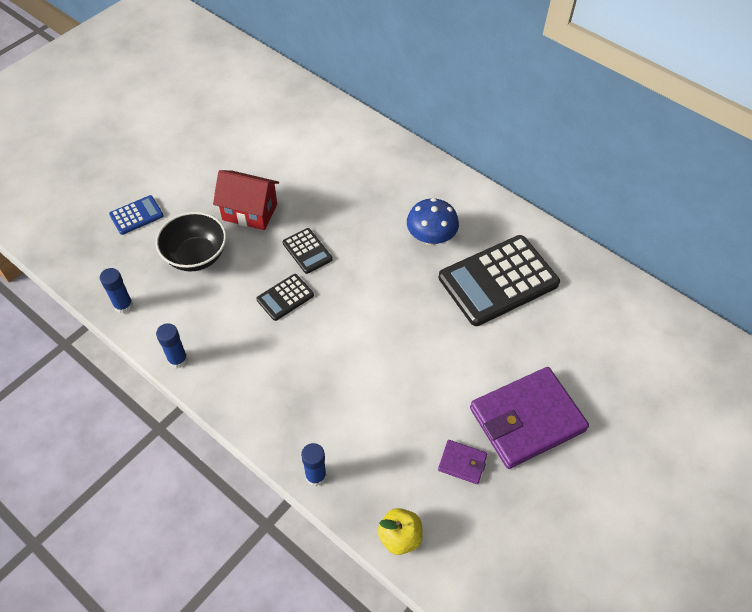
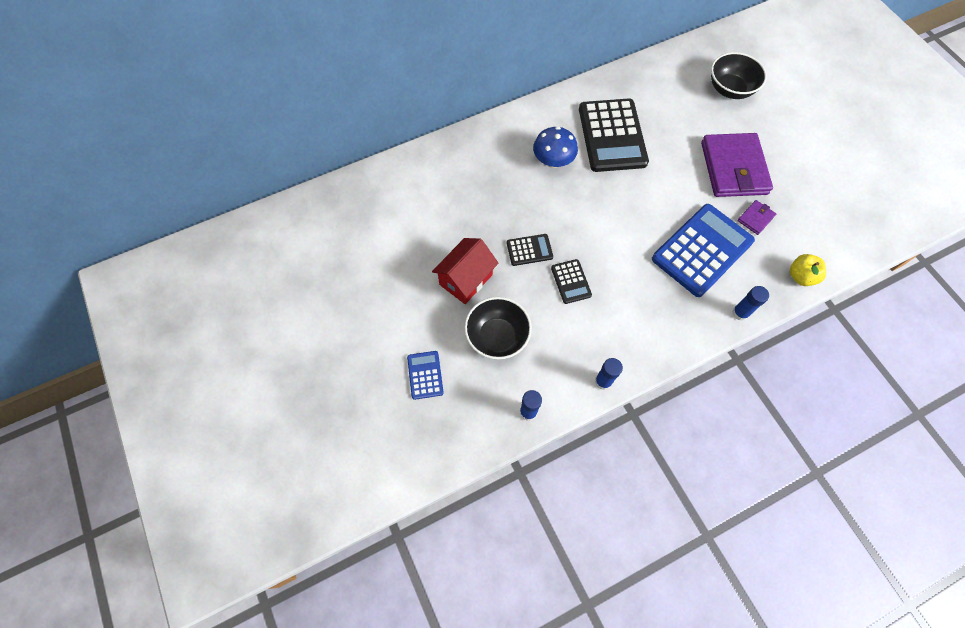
camera: 65 degrees left, 10 degrees up
none -> blue calculator [652,204,755,297]
none -> black bowl [711,52,767,99]

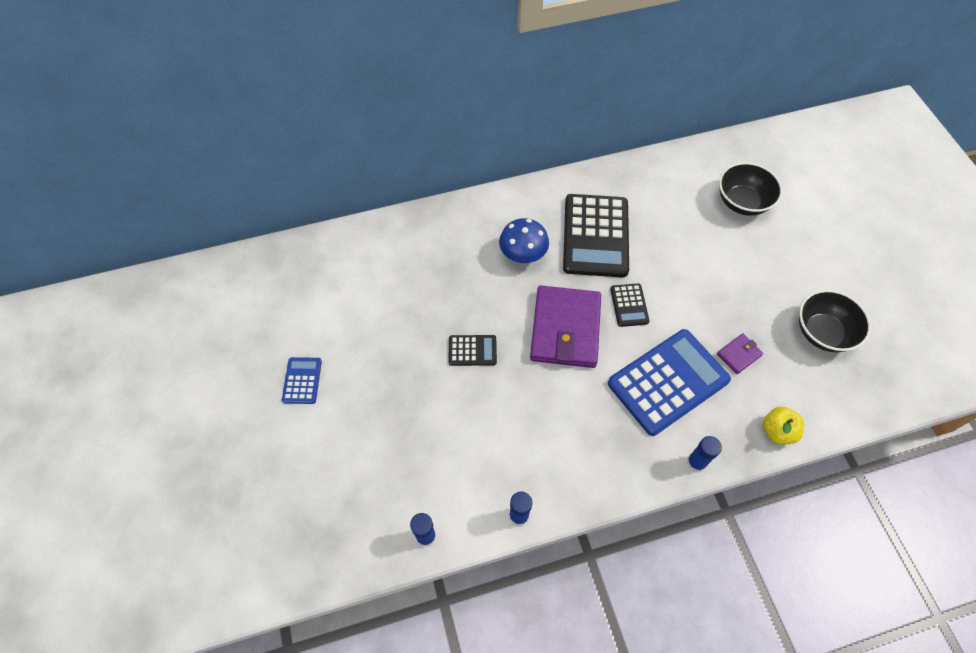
camera: 10 degrees right, 5 degrees down
blue calculator [407,351,444,400] -> blue calculator moved to [282,357,322,404]
red house [432,238,499,304] -> none
black bowl [464,297,532,359] -> black bowl moved to [799,290,871,352]
black calculator [551,259,592,304] -> black calculator moved to [610,283,650,327]
purple wallet [701,133,773,197] -> purple wallet moved to [530,286,601,368]

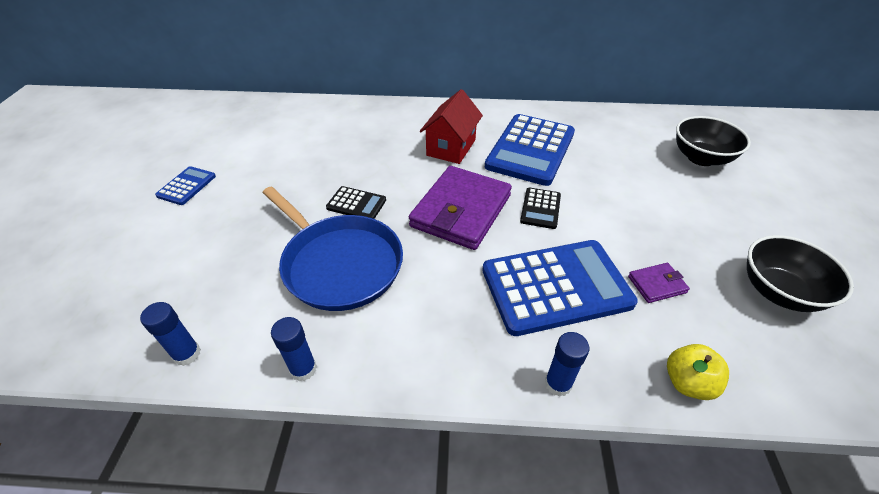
camera: 20 degrees right, 15 degrees down
blue mushroom [499,218,549,263] -> red house [420,89,483,164]
black calculator [563,194,629,278] -> blue calculator [485,114,575,186]
none -> blue pan [263,186,403,311]

